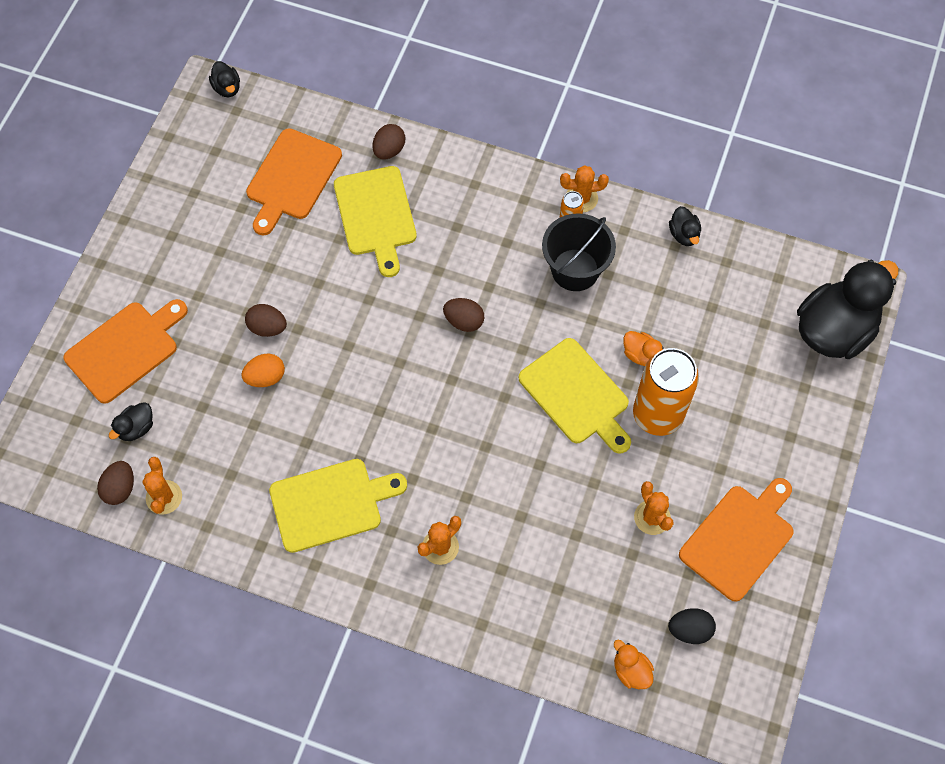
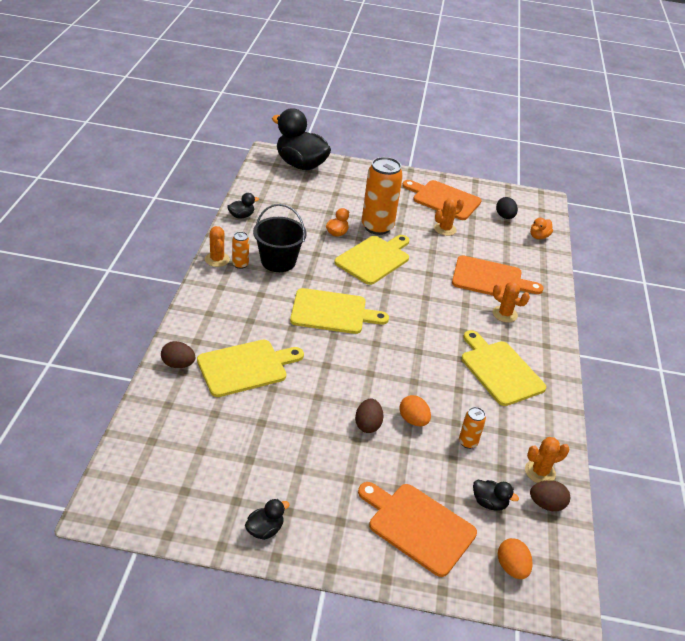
camera: 105 degrees left, 25 degrees down
black duck [209,61,240,97] -> black duck moved to [245,499,290,540]
orange cutting board [246,128,342,235] -> orange cutting board moved to [452,255,544,296]
brown egg [443,298,484,332] -> yellow cutting board [290,288,389,334]
none -> orange can [459,407,486,449]
none -> orange egg [498,538,533,579]

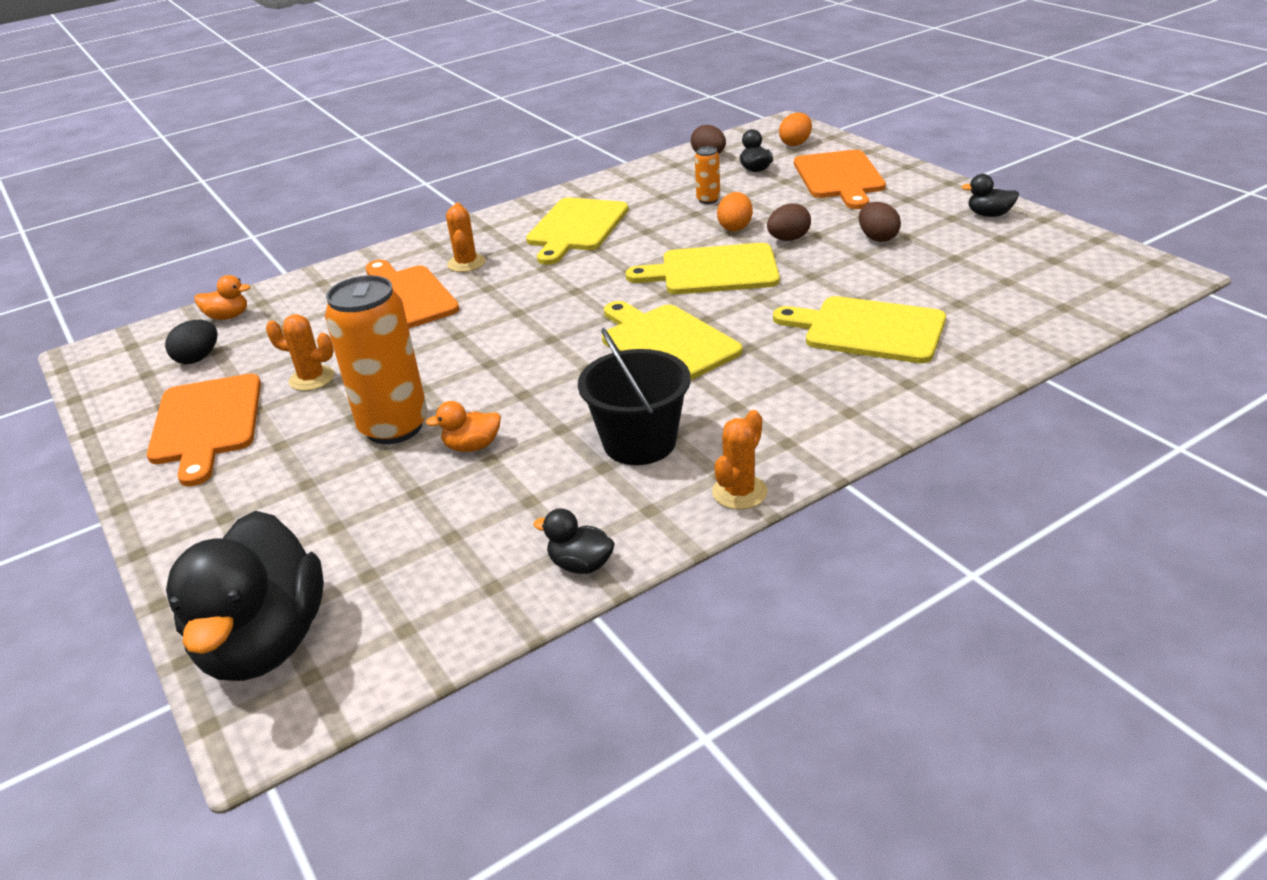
camera: 125 degrees left, 5 degrees down
brown egg [161,341,196,368] -> brown egg moved to [859,202,901,242]
orange can [232,232,249,269] -> none
yellow cutting board [334,235,409,285] -> yellow cutting board moved to [626,243,780,294]
orange cactus [525,437,569,483] -> none

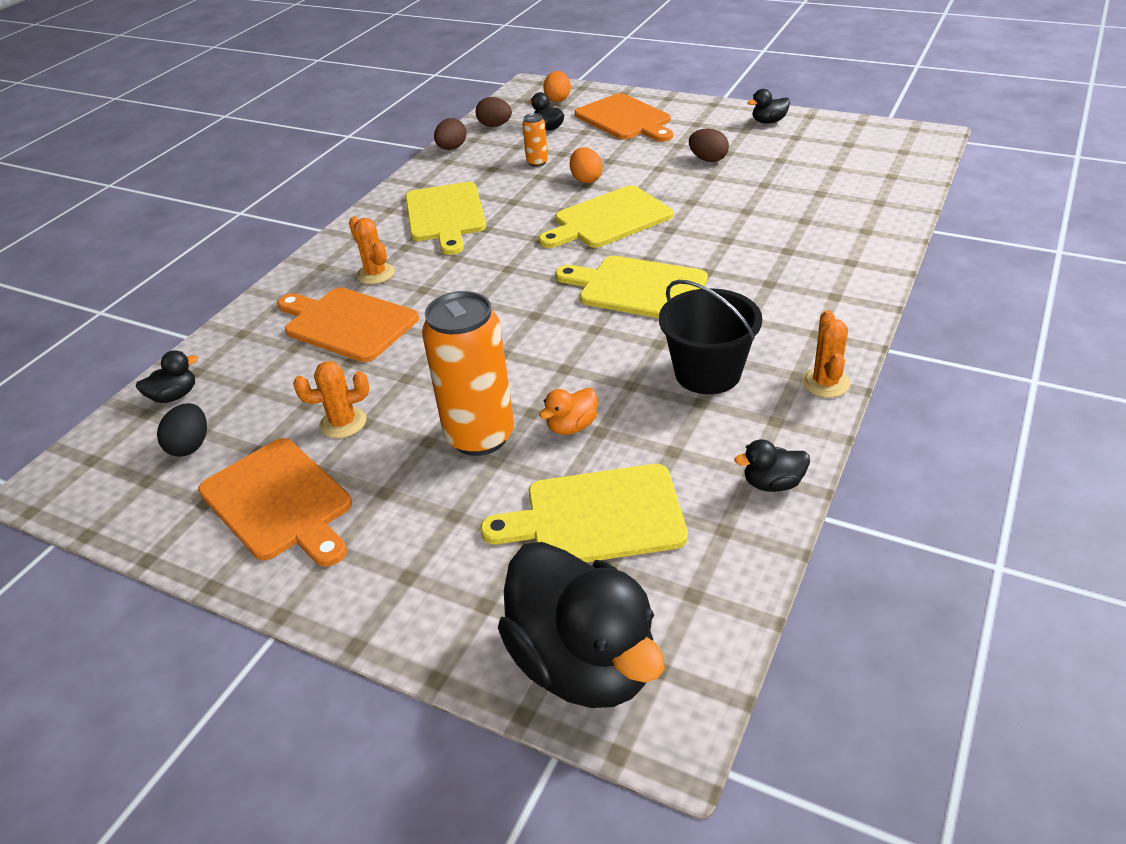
camera: 30 degrees left, 5 degrees up
orange duck [195,275,250,320] -> black duck [136,350,198,403]
brown egg [767,203,811,241] -> brown egg moved to [434,118,466,150]
yellow cutting board [773,296,946,363] -> yellow cutting board moved to [480,464,688,562]

